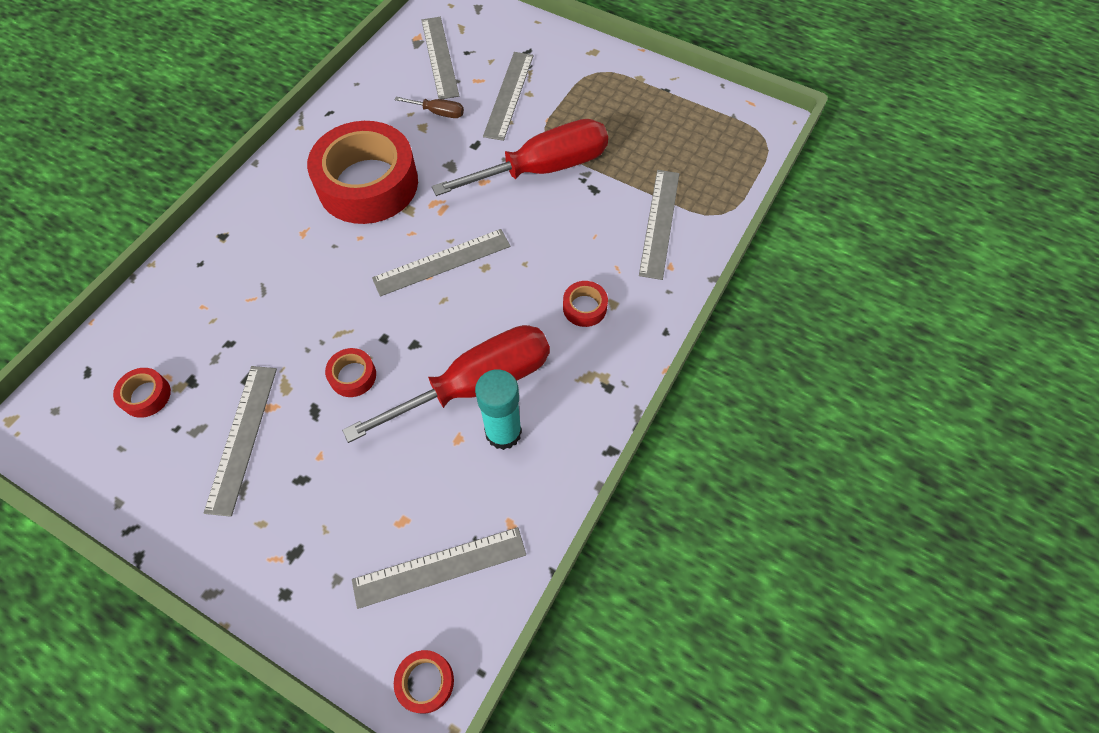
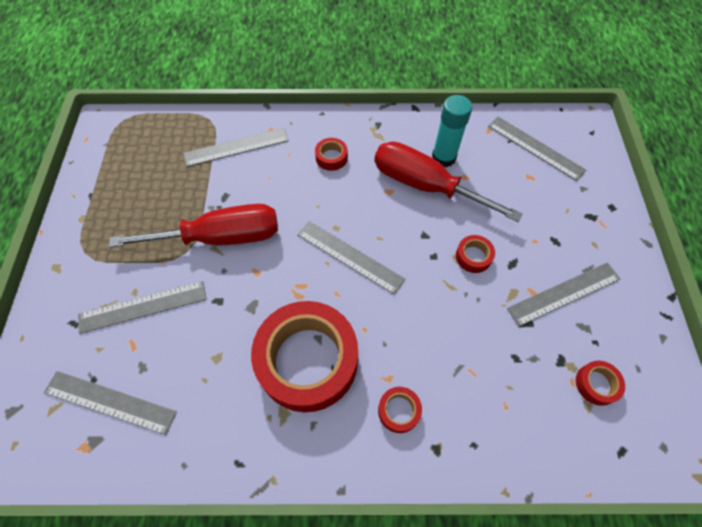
camera: 120 degrees left, 0 degrees up
brown screwdriver [394,97,464,118] -> none
red tape [394,650,454,714] -> red tape moved to [378,387,422,433]
grey ruler [421,17,459,99] -> grey ruler turned 60 degrees clockwise [44,371,177,435]
red screwdriver [432,119,608,196] -> red screwdriver turned 135 degrees clockwise [109,204,278,248]

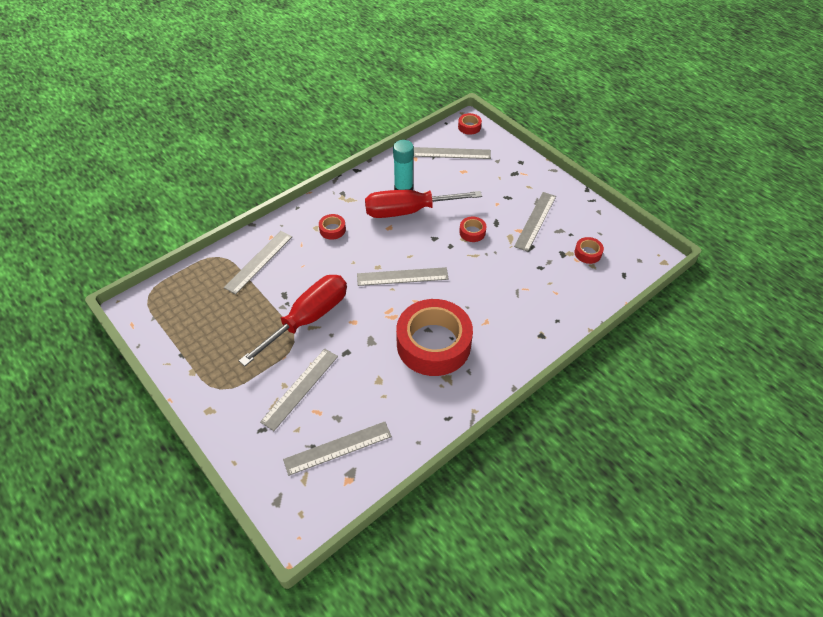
camera: 40 degrees left, 10 degrees down
red tape [378,387,422,433] -> red tape moved to [458,113,482,135]

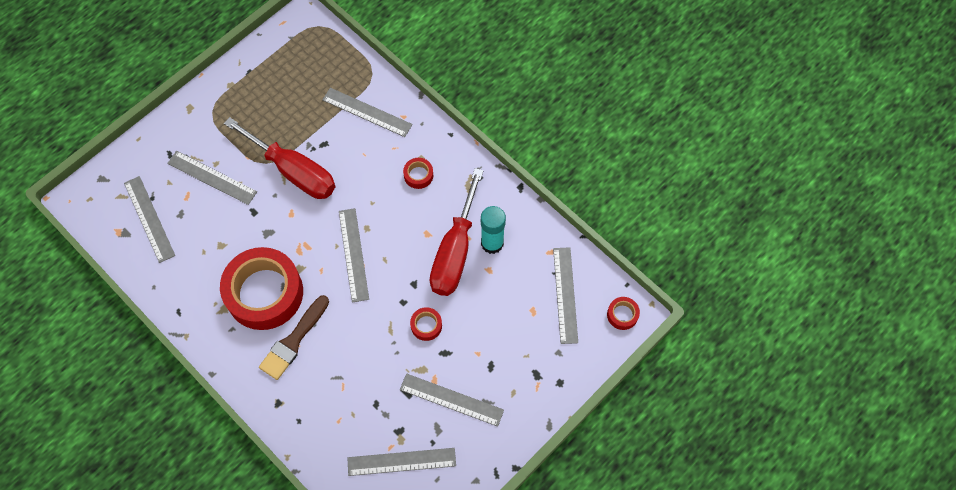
camera: 85 degrees right, 15 degrees up
red screwdriver [365,190,482,218] -> red screwdriver turned 150 degrees counterclockwise [430,168,484,296]
red tape [574,237,604,264] -> grey ruler [348,448,456,476]
none -> brown brush [259,295,329,380]

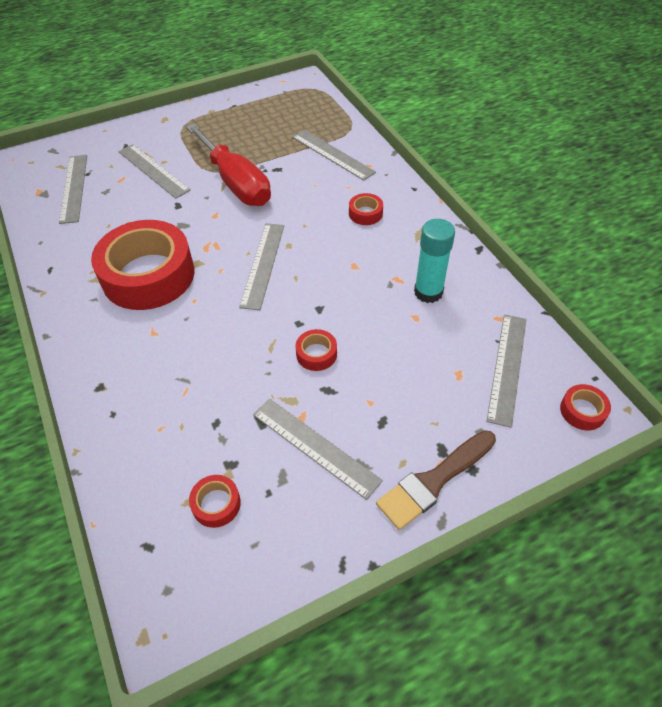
camera: 20 degrees right, 15 degrees down
brown brush [259,295,329,380] -> brown brush moved to [376,430,496,530]
grey ruler [348,448,456,476] -> red tape [189,475,241,528]
red screwdriver [430,168,484,296] -> none

